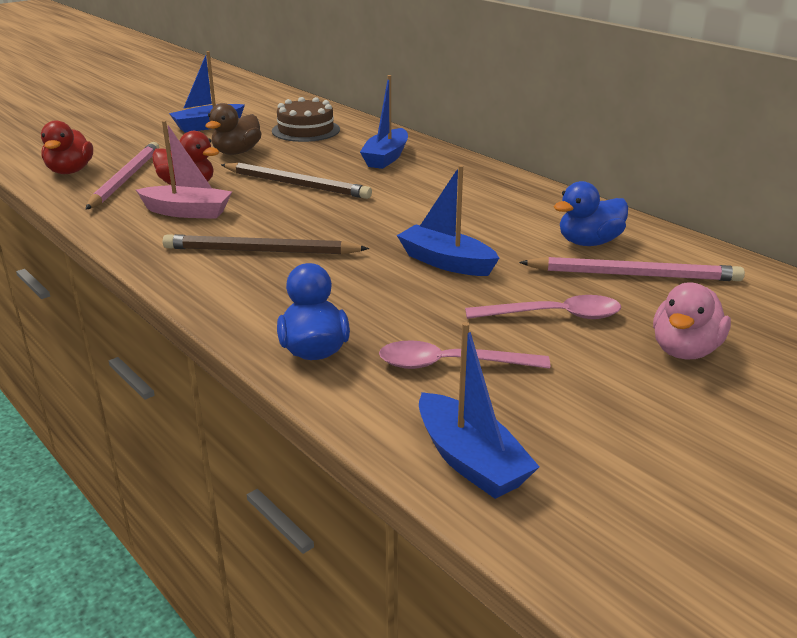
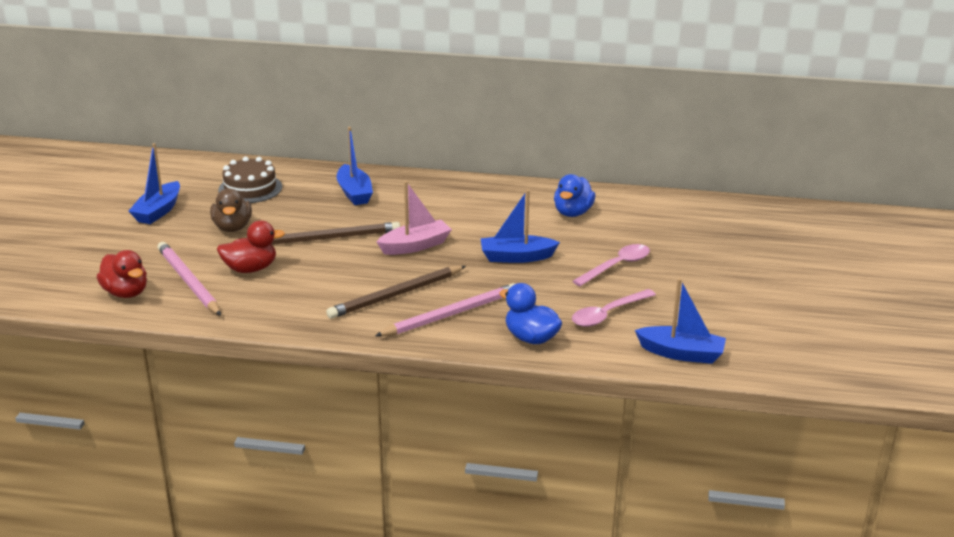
camera: 40 degrees left, 0 degrees up
pink boat [136,120,232,219] -> pink boat moved to [377,181,452,255]
pink pencil [519,257,745,281] -> pink pencil moved to [375,283,515,336]
pink duck [653,282,731,359] -> none

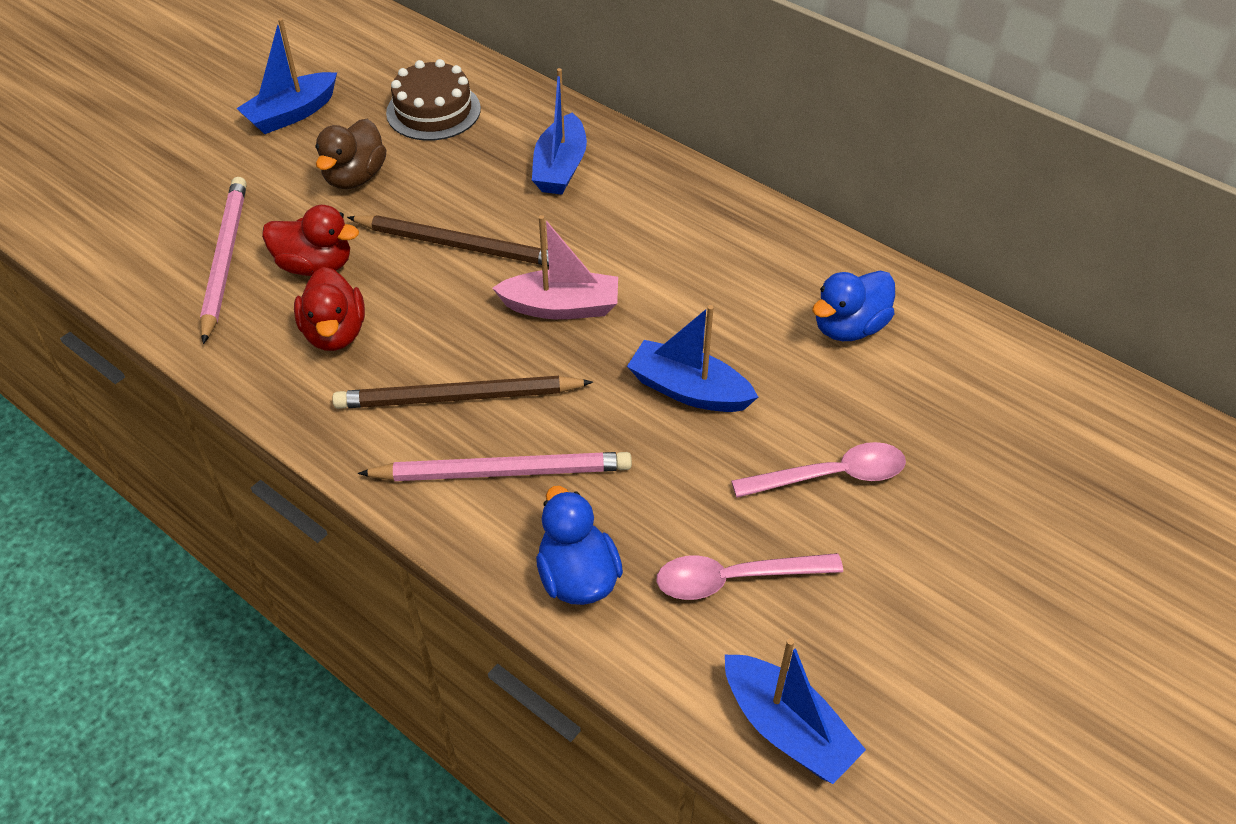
camera: 30 degrees right, 20 degrees up
red duck [97,250,147,298] -> red duck moved to [294,267,365,351]

